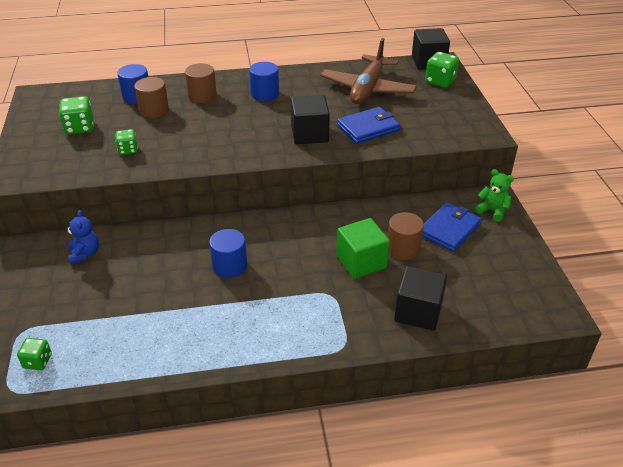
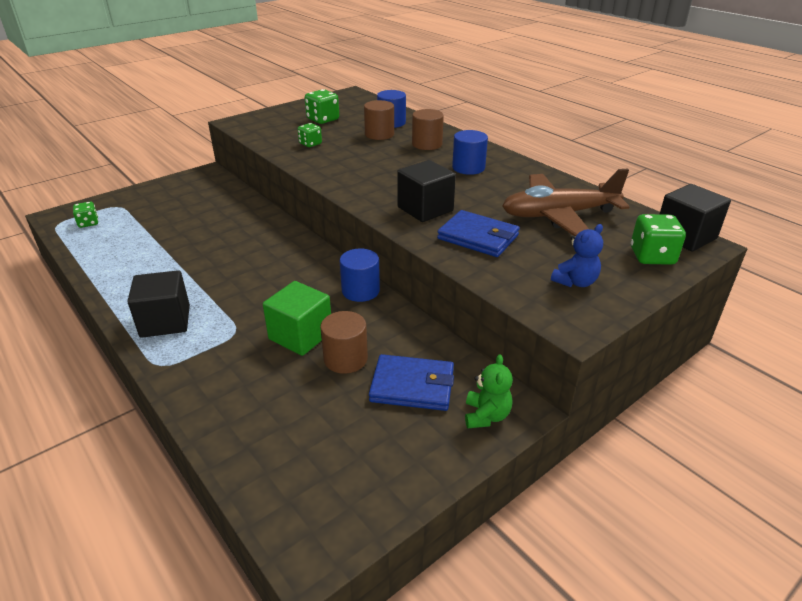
camera: 60 degrees right, 5 degrees down
blue teddy bear [65,210,99,265] -> blue teddy bear moved to [551,224,603,287]
blue cylinder [209,229,247,278] -> blue cylinder moved to [340,248,380,302]
black cube [394,266,447,331] -> black cube moved to [127,270,190,338]

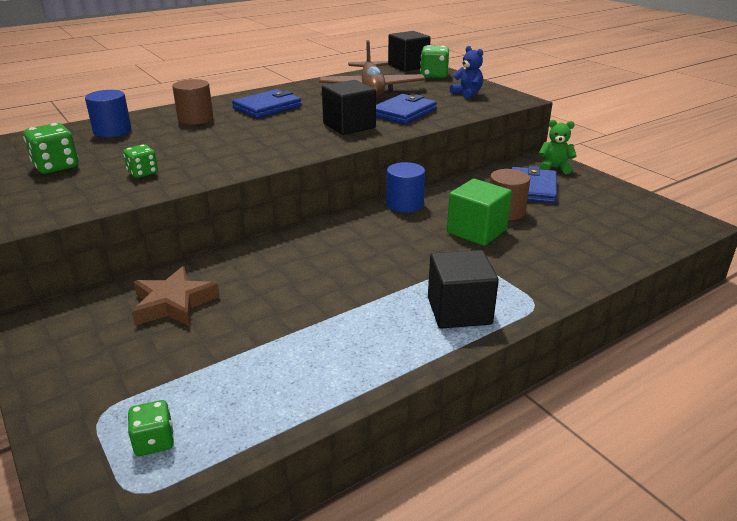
camera: 85 degrees left, 5 degrees down
brown cylinder [364,100,394,140] -> none
blue cylinder [452,130,488,175] -> blue wallet [232,89,302,118]
none -> brown star [132,266,220,327]

